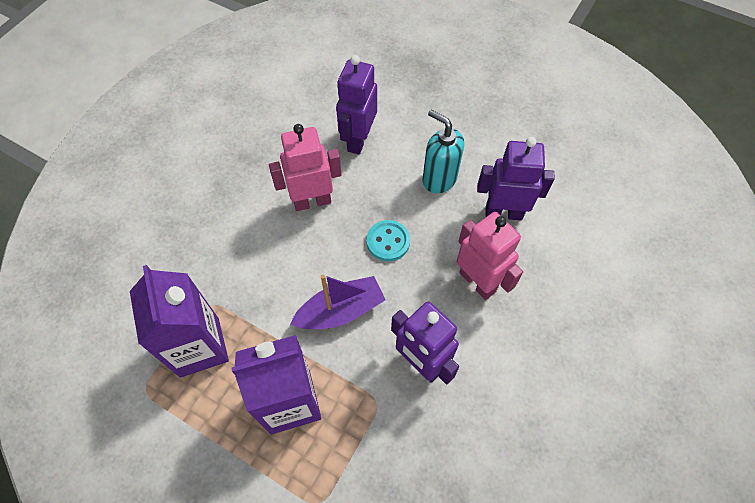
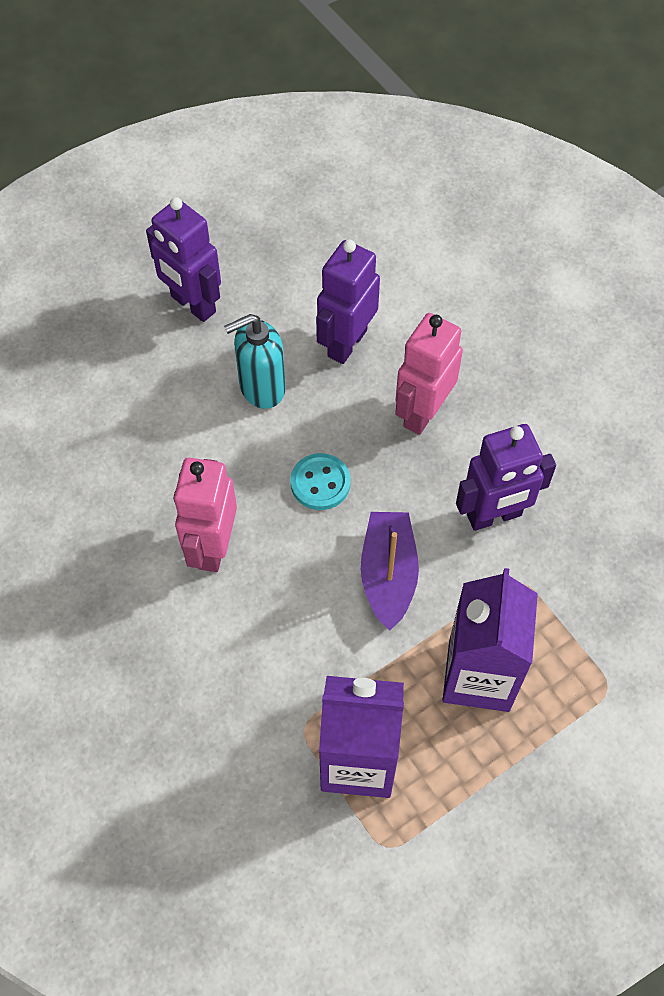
camera: 65 degrees left, 0 degrees up
purple robot [336,55,377,155] -> purple robot moved to [146,197,221,322]
pink robot [457,212,523,300] -> pink robot turned 45 degrees counterclockwise [395,313,463,435]

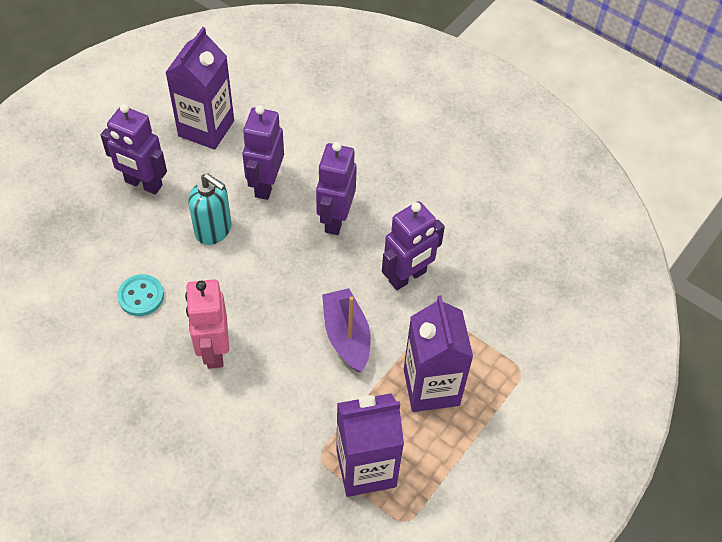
camera: 20 degrees left, 5 degrees down
turquoise soap dispenser [224,314,286,409] -> turquoise soap dispenser turned 105 degrees counterclockwise [188,173,231,245]
turquoise button [290,453,351,510] -> turquoise button moved to [117,274,164,316]
pink robot [395,313,463,435] -> purple robot [316,142,357,235]
none -> purple carton [165,27,234,150]

